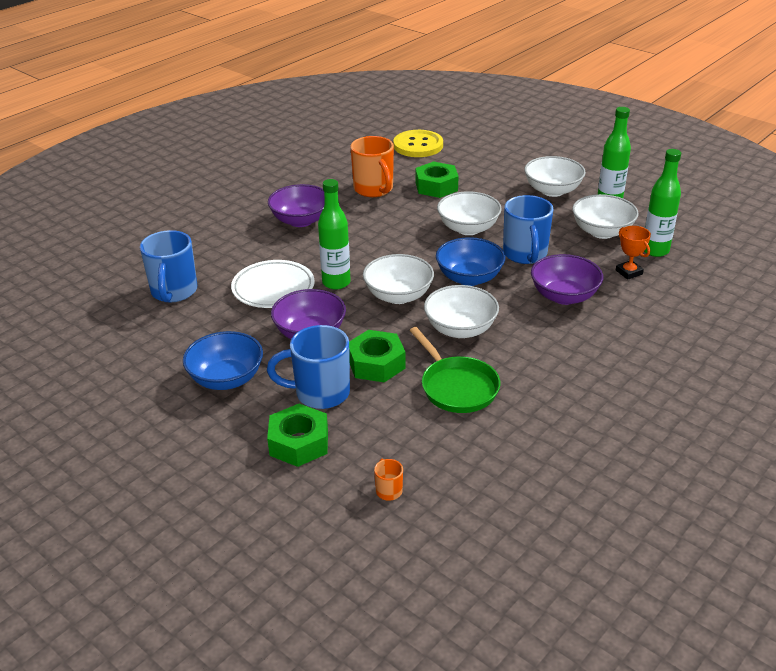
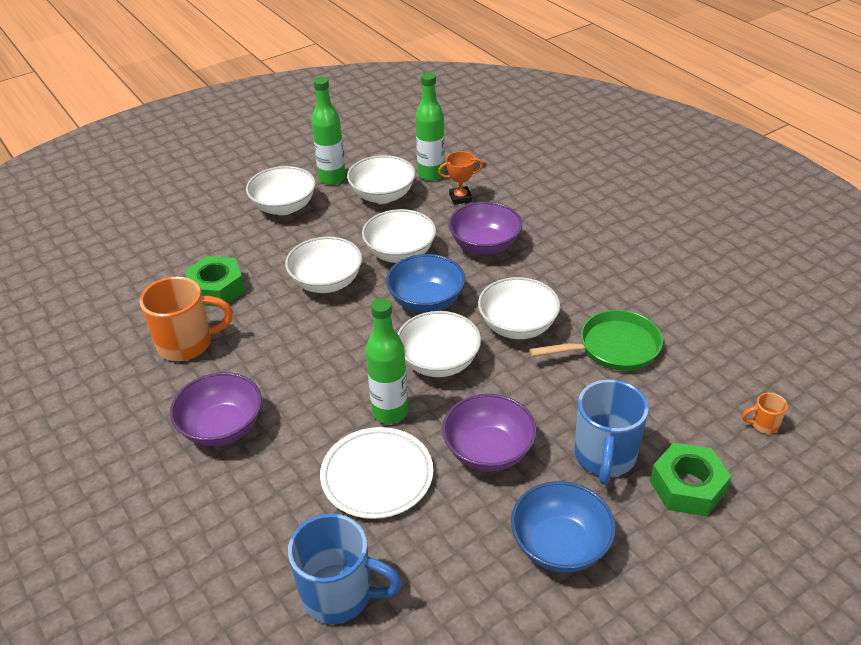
camera: 75 degrees left, 5 degrees up
green nut [349,330,406,383] -> none
yellow button [393,130,443,157] -> none
blue mug [503,195,554,264] -> white bowl [362,209,436,263]

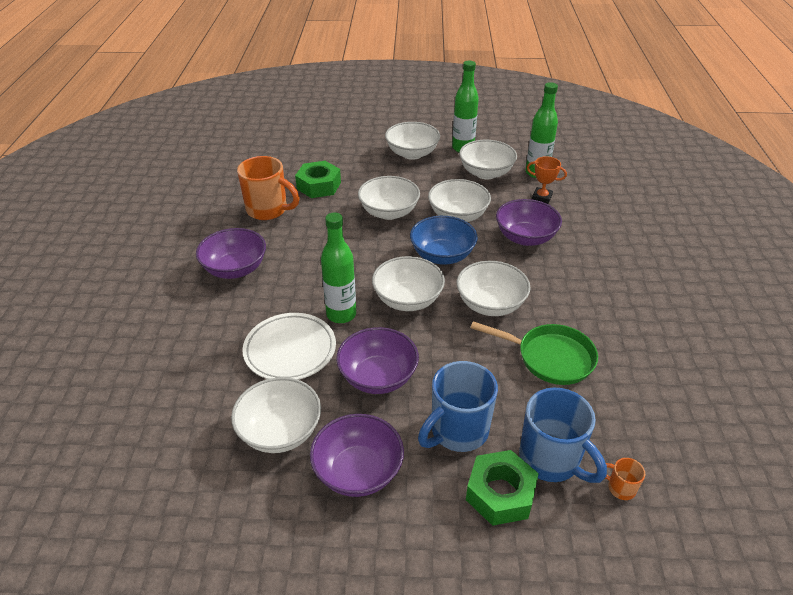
camera: 35 degrees right, 0 degrees up
blue mug [288,514,402,624] -> blue mug moved to [519,388,607,483]
blue bowl [511,481,616,572] -> purple bowl [310,414,404,497]
none -> white bowl [231,377,321,453]

